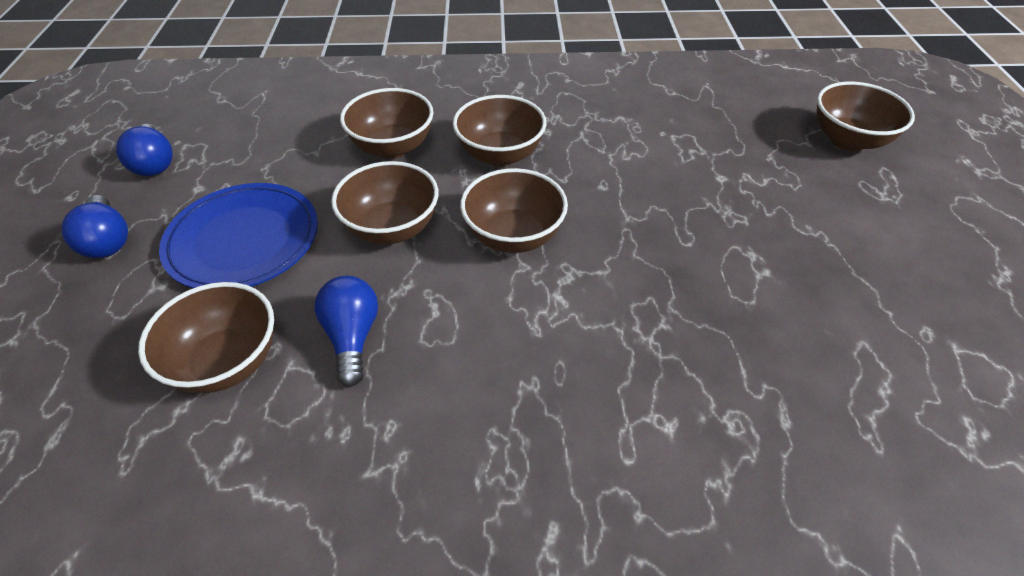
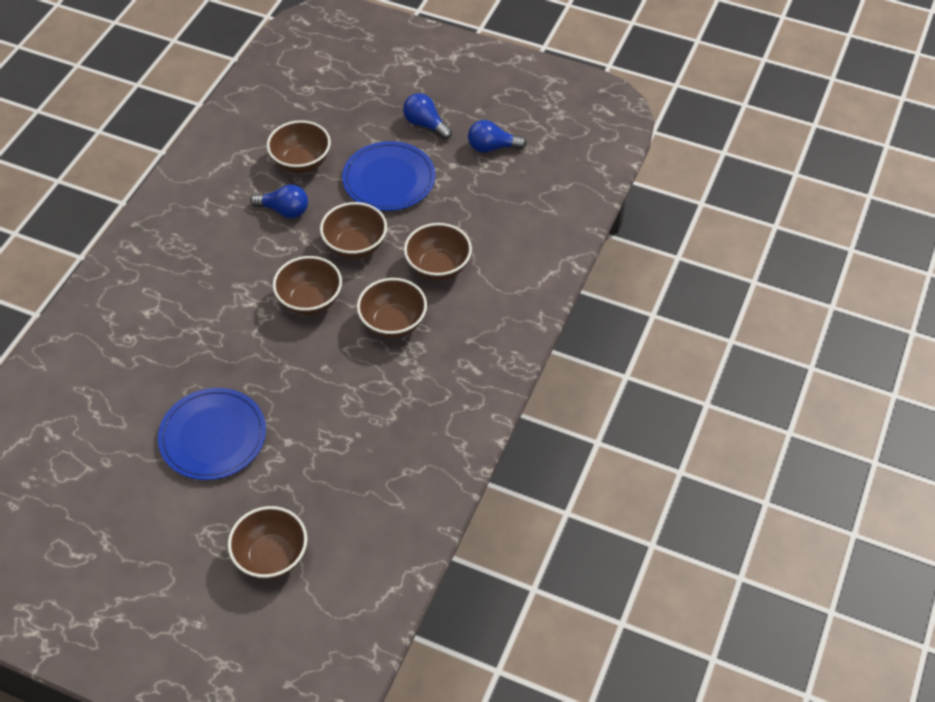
camera: 115 degrees right, 5 degrees up
blue light bulb [62,195,128,258] -> blue light bulb turned 45 degrees clockwise [403,93,452,140]
none -> blue plate [158,388,266,480]

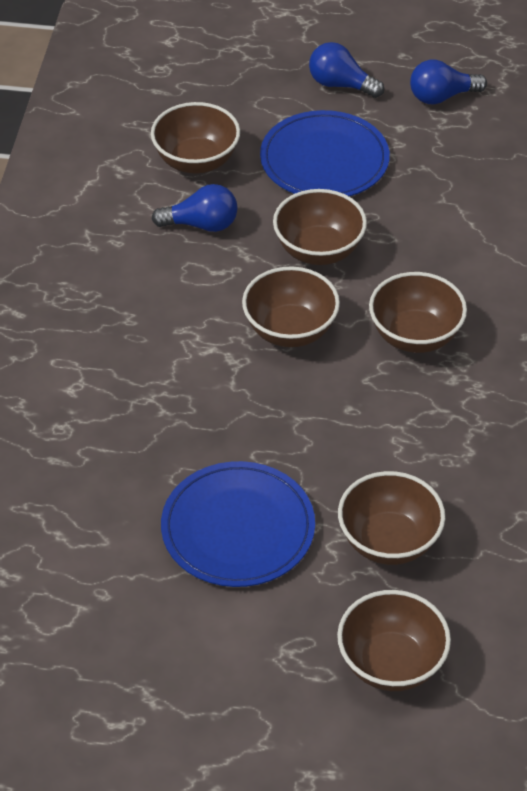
camera: 15 degrees left, 5 degrees down
brown bowl [404,223,472,281] -> brown bowl moved to [338,471,445,565]

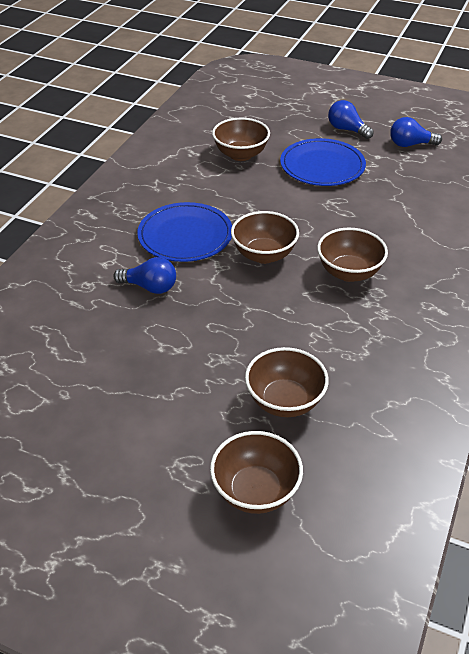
camera: 15 degrees right, 5 degrees down
blue light bulb [152,184,238,232] -> blue light bulb moved to [113,257,176,294]
blue plate [161,461,315,587] -> blue plate moved to [137,202,232,262]
brown bowl [273,189,367,265] -> none

